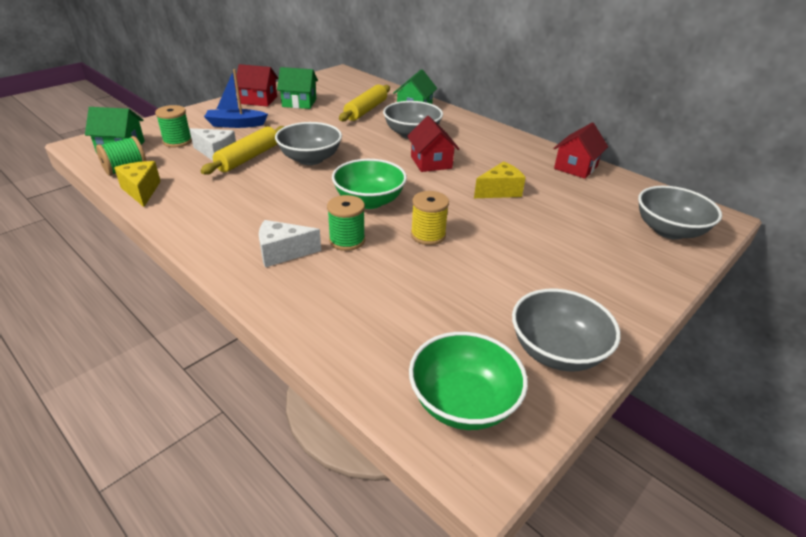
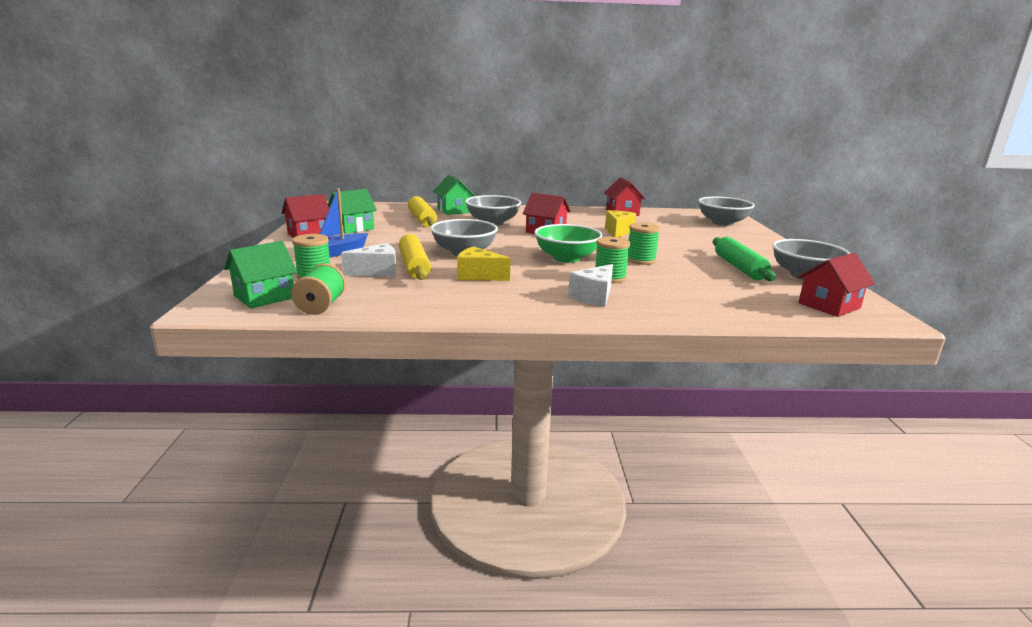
camera: 45 degrees left, 15 degrees down
yellow cheese [114,161,161,207] -> yellow cheese moved to [457,246,511,281]
green bowl [409,332,528,430] -> red house [798,253,875,317]
yellow spool [411,191,449,245] -> green spool [628,222,660,265]
none -> green rolling pin [713,237,776,281]

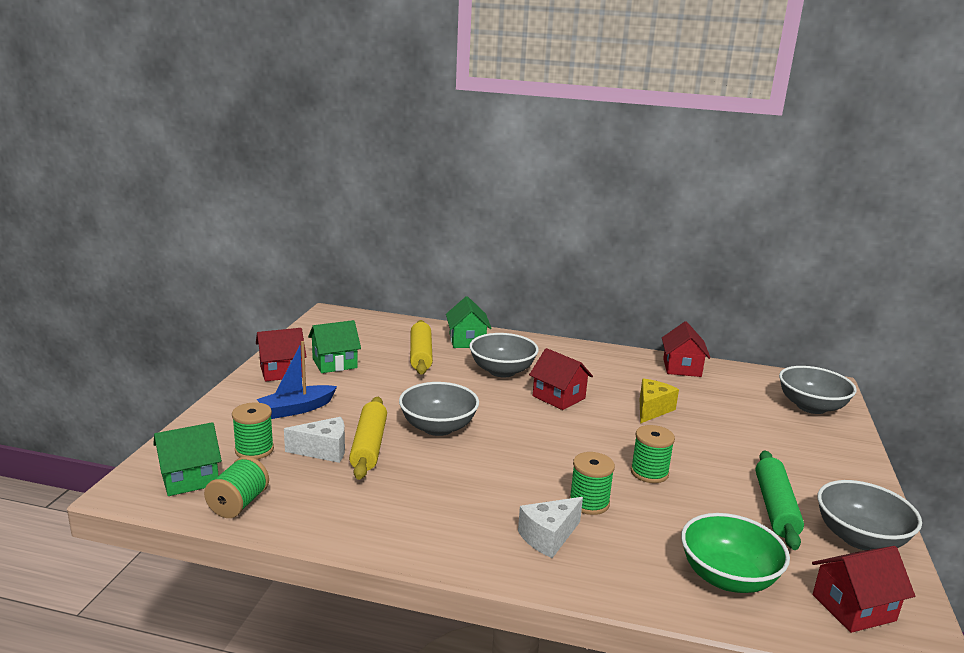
camera: 15 degrees right, 0 degrees up
yellow cheese [457,246,511,281] -> none
green bowl [534,224,603,263] -> green bowl moved to [681,513,790,593]

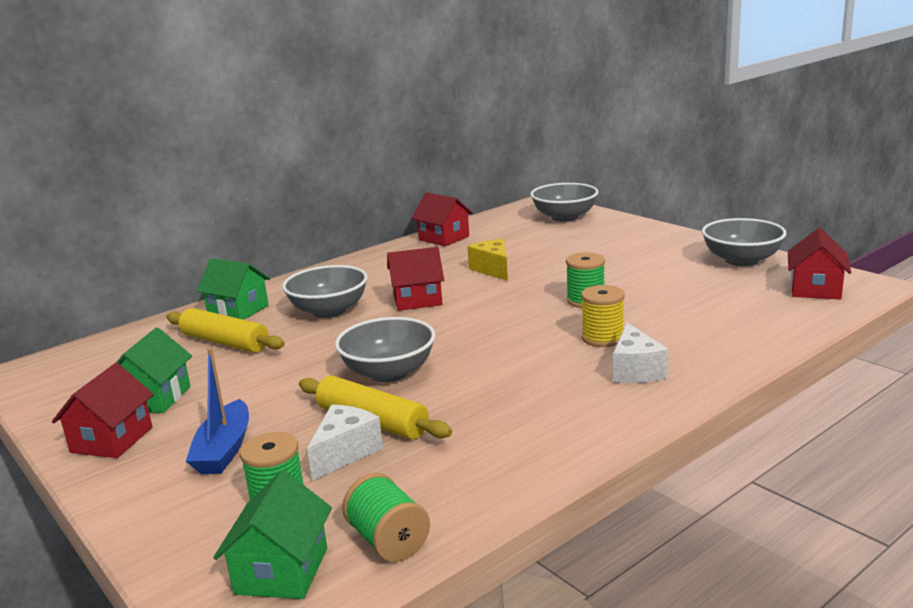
camera: 50 degrees left, 0 degrees up
green spool [569,452,615,515] -> yellow spool [581,285,625,347]
green bowl [681,513,790,593] -> none
green rolling pin [756,450,804,550] -> none

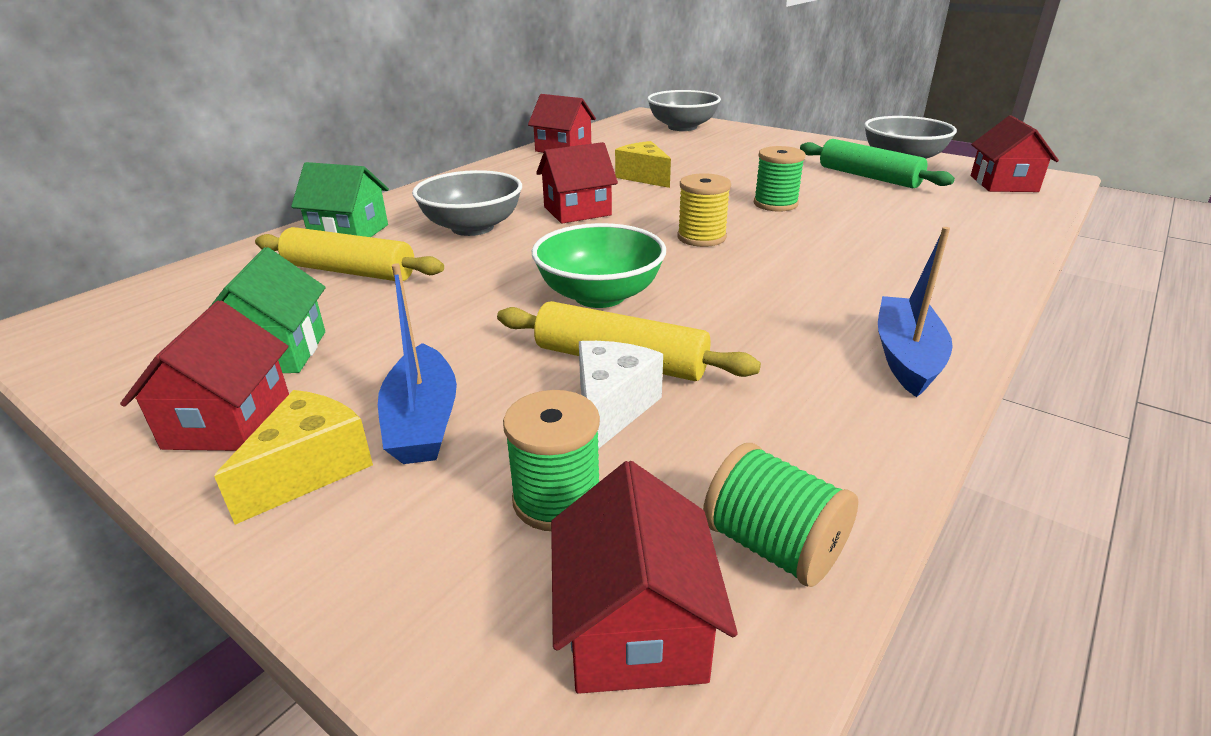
camera: 15 degrees left, 10 degrees up
green house [213,470,332,599] -> red house [551,461,738,694]
grey bowl [335,317,435,382] -> green bowl [532,223,666,308]
yellow spool [581,285,625,347] -> yellow spool moved to [677,173,731,247]
white cheese [613,323,668,383] -> none
none -> yellow cheese [214,390,373,525]
none -> green rolling pin [800,139,955,188]
none -> blue boat [878,227,953,397]

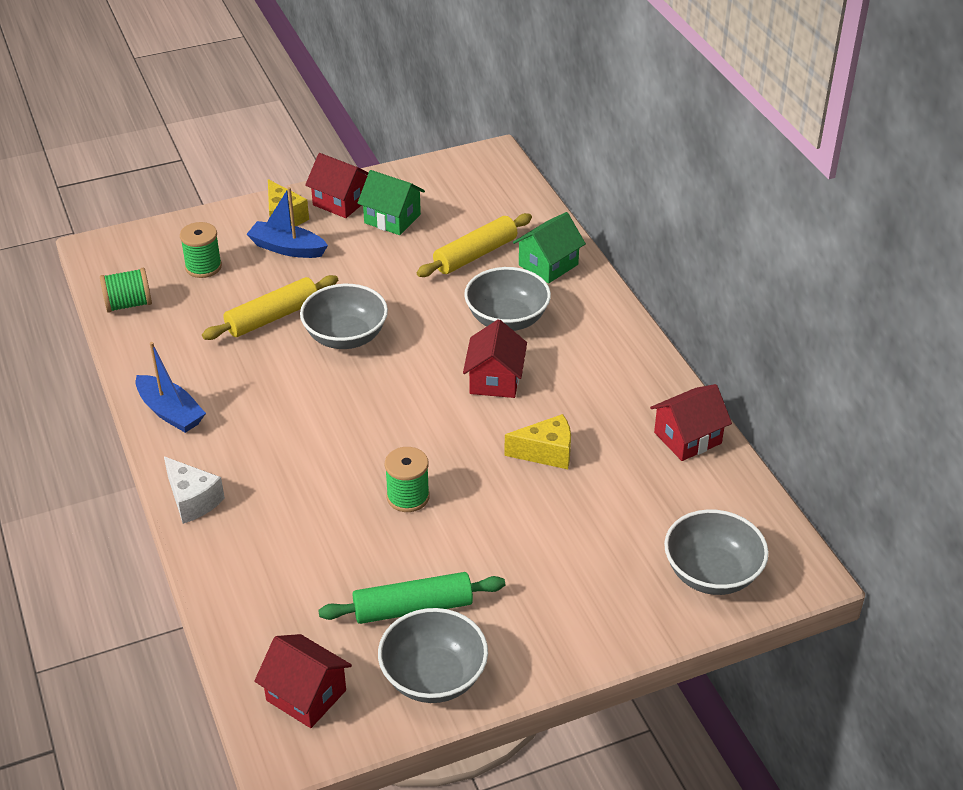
camera: 120 degrees right, 10 degrees up
green bowl [532,223,666,308] -> grey bowl [300,284,388,349]
red house [551,461,738,694] -> none
white cheese [579,341,663,448] -> white cheese moved to [164,456,225,524]
yellow spool [677,173,731,247] -> none

